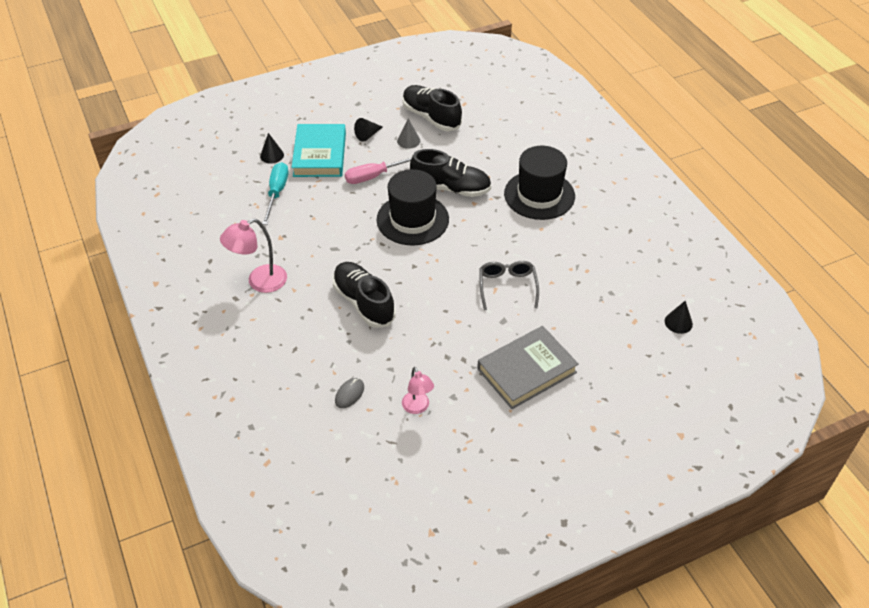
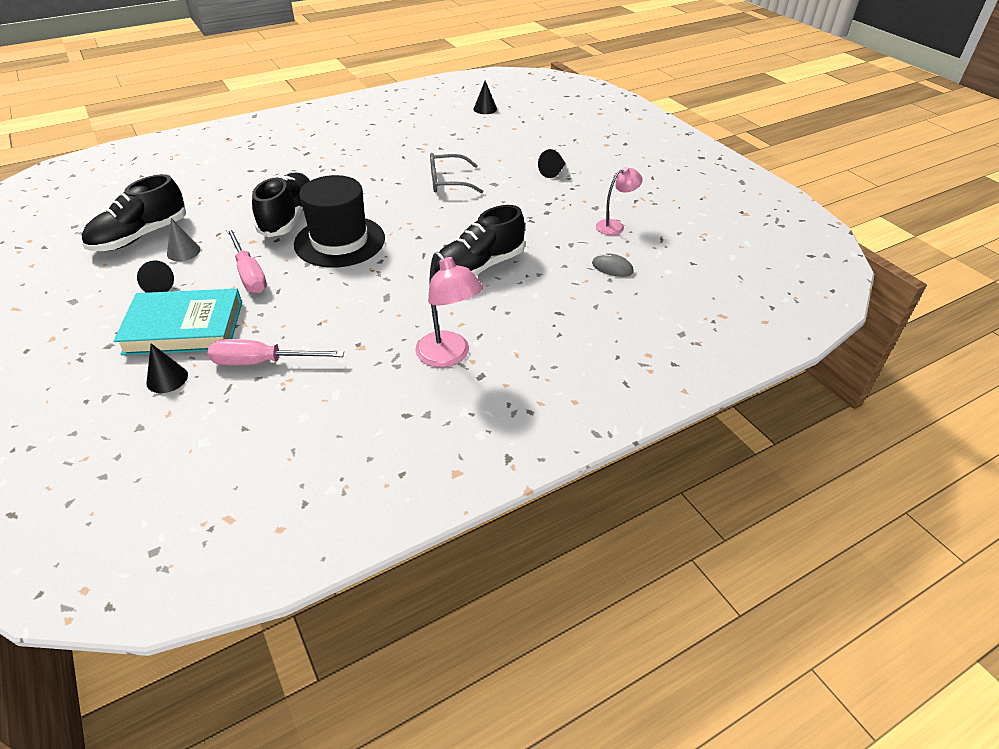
camera: 95 degrees left, 5 degrees down
turquoise screwdriver [262,162,288,225] -> pink screwdriver [208,339,344,365]
grey book [477,326,579,409] -> black cone [538,149,566,178]
black hat [504,146,575,220] -> none

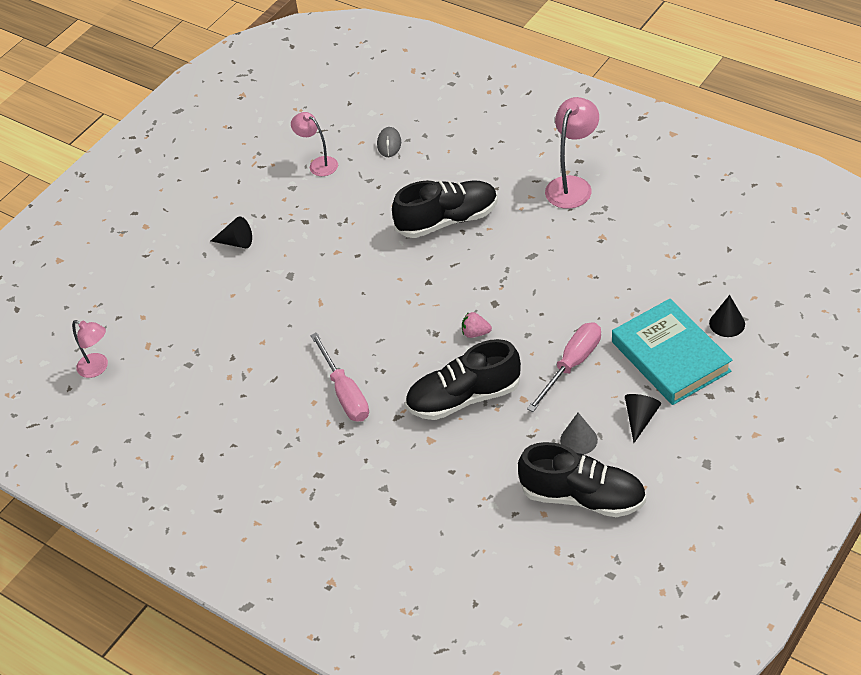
camera: 110 degrees left, 5 degrees up
pink screwdriver [208,339,344,365] -> pink screwdriver moved to [310,333,369,422]
black hat [294,175,385,268] -> pink strawberry [462,312,492,338]
grey glasses [430,153,484,193] -> none
black shoe [435,205,525,276] -> black shoe turned 45 degrees counterclockwise [392,180,498,238]
black cone [474,81,497,114] -> pink lamp [72,320,108,378]

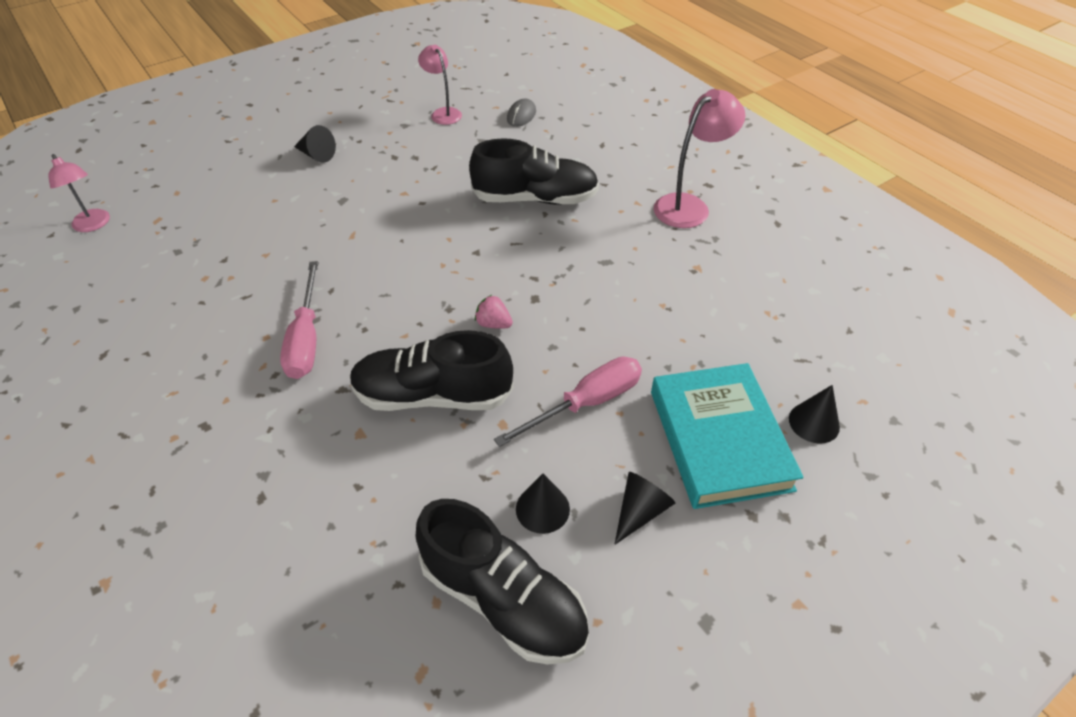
camera: 15 degrees right, 0 degrees up
grey cone [560,413,598,455] -> black cone [516,474,570,534]

